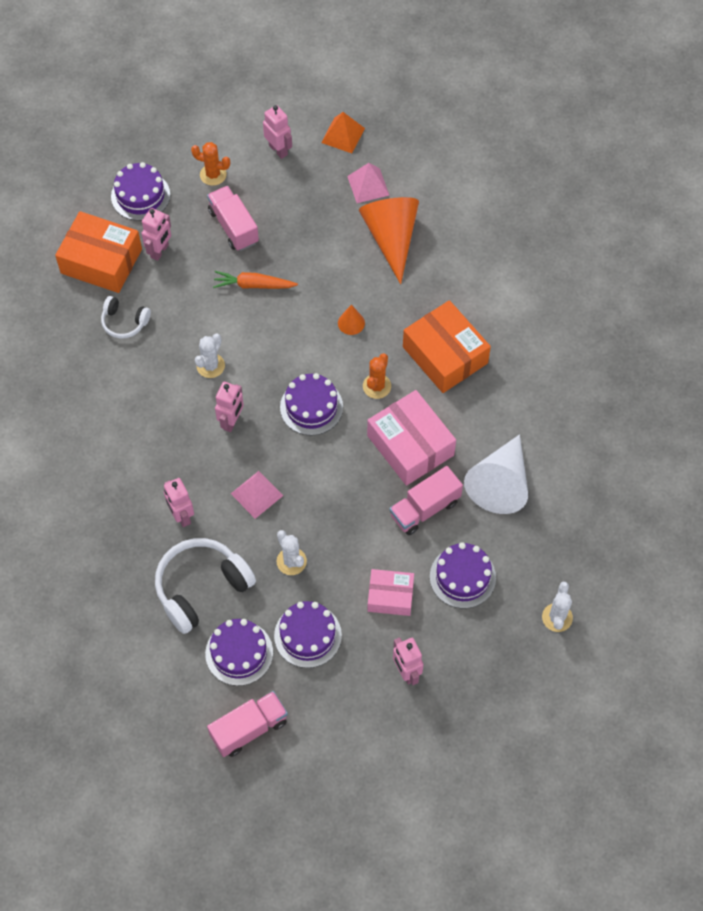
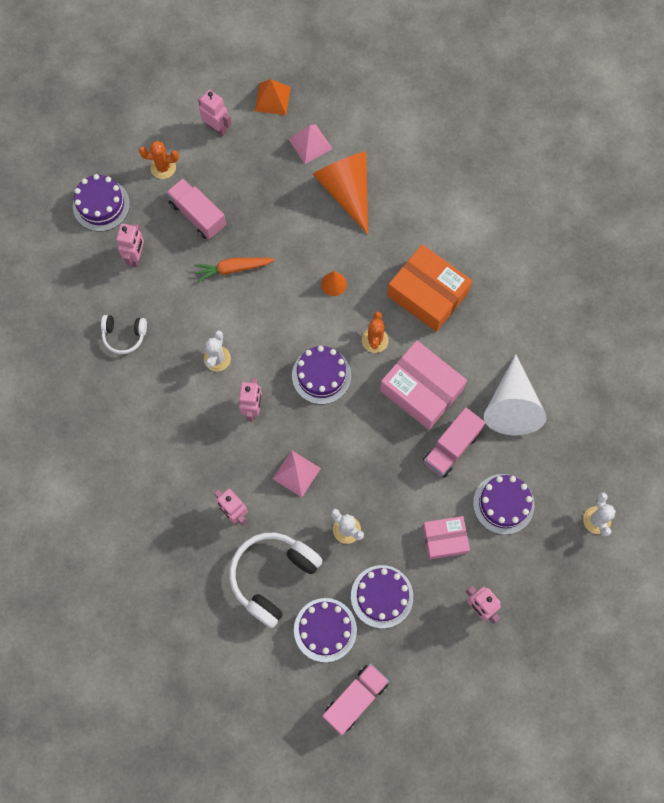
camera: 15 degrees left, 10 degrees up
orange box [55,211,142,293] -> none

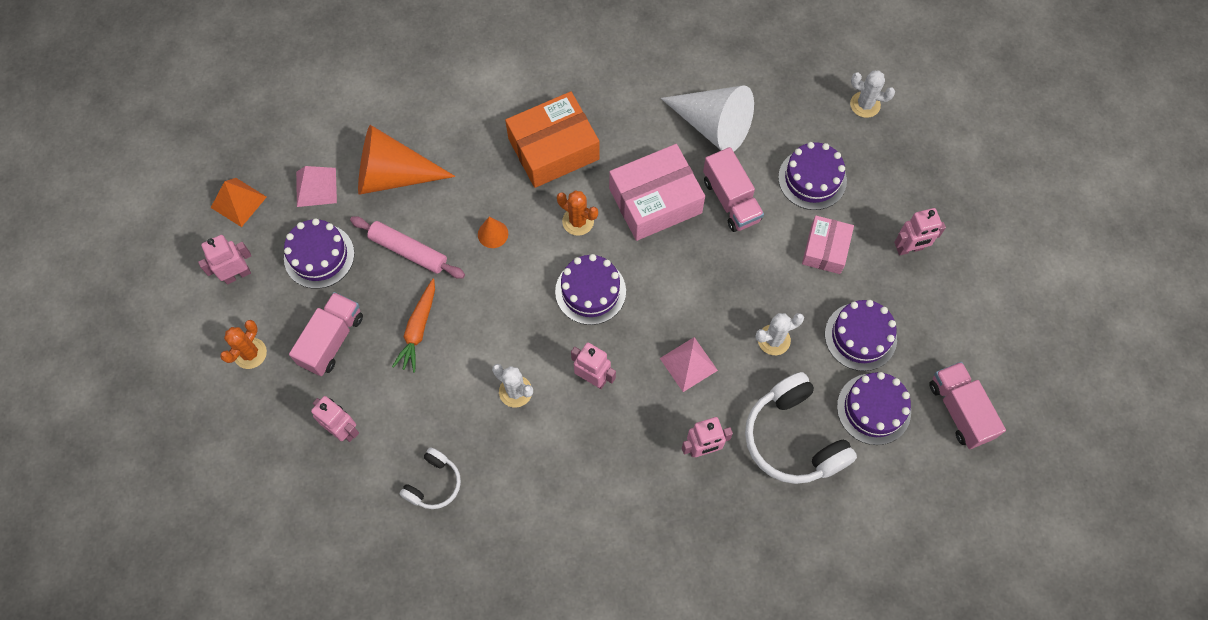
camera: 65 degrees left, 5 degrees down
purple cake [73,174,130,232] -> purple cake moved to [284,219,355,289]
pink truck [166,178,226,239] -> pink truck turned 135 degrees clockwise [289,292,363,376]
none -> pink rolling pin [350,216,465,279]

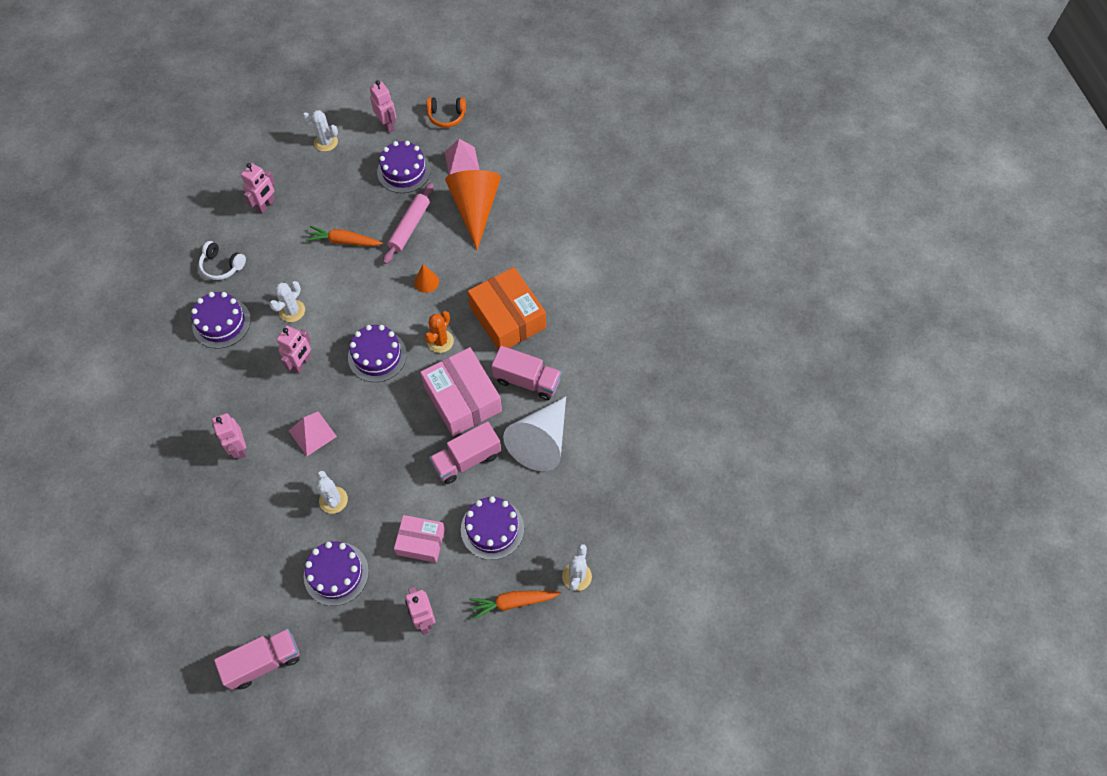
camera: 85 degrees right, 5 degrees down
orange pyramid [211,178,266,227] -> orange headphones [427,97,466,128]
orange cactus [220,320,267,369] -> white cactus [303,110,338,152]
pink truck [289,292,363,376] -> pink truck moved to [492,346,562,400]
white headphones [745,372,857,484] -> none
purple cake [837,372,911,445] -> purple cake moved to [191,292,251,348]
none -> orange carrot [469,591,561,620]

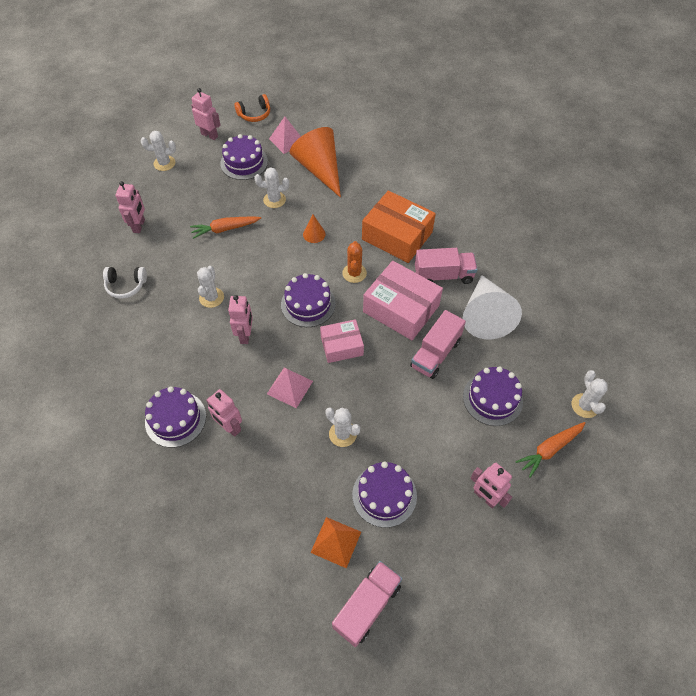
camera: 25 degrees left, 5 degrees down
purple cake [191,292,251,348] -> purple cake moved to [145,386,206,448]
pink rolling pin [383,183,434,264] -> white cactus [254,167,289,208]
pink box [394,515,445,563] -> pink box moved to [320,319,364,363]
none -> orange pyramid [310,517,361,568]

